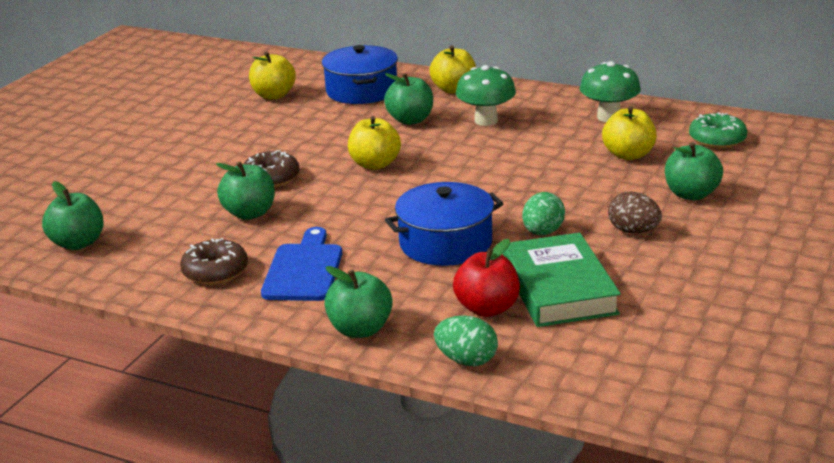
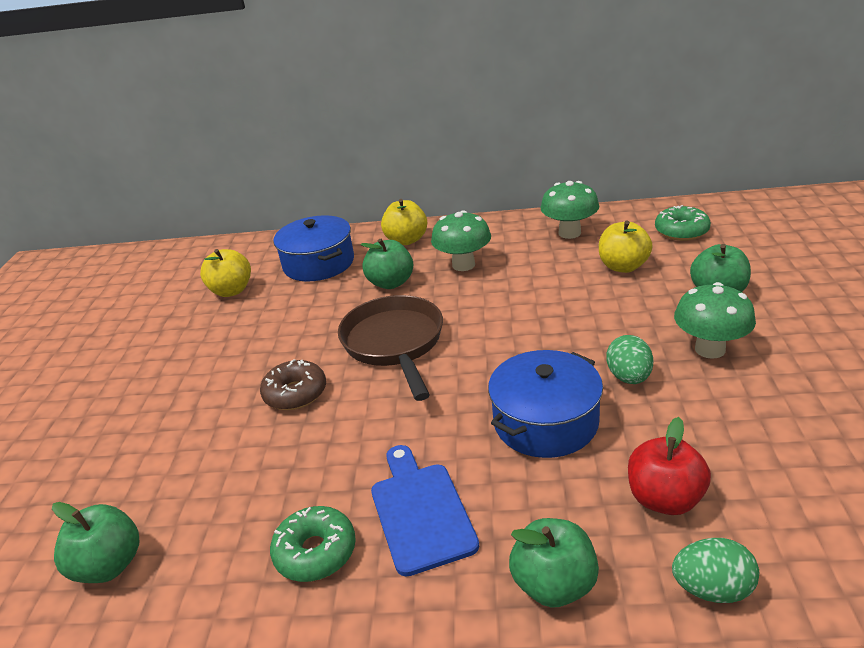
camera: 20 degrees left, 5 degrees up
brown donut [180,238,248,285] -> green donut [270,506,356,582]
green apple [216,161,275,220] -> none
yellow apple [348,116,401,170] -> brown pan [338,295,443,401]
green book [503,233,621,327] -> none
brown egg [608,192,662,233] -> green mushroom [674,282,756,359]

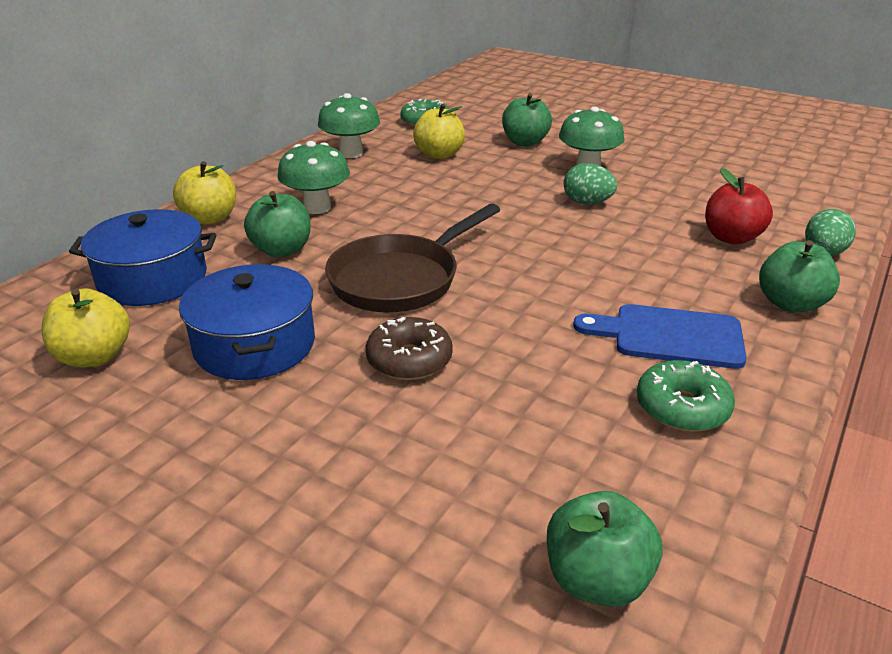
camera: 65 degrees left, 0 degrees up
brown pan [338,295,443,401] -> brown pan turned 60 degrees counterclockwise [325,203,500,312]
blue pot [488,350,603,458] -> blue pot moved to [179,264,315,380]

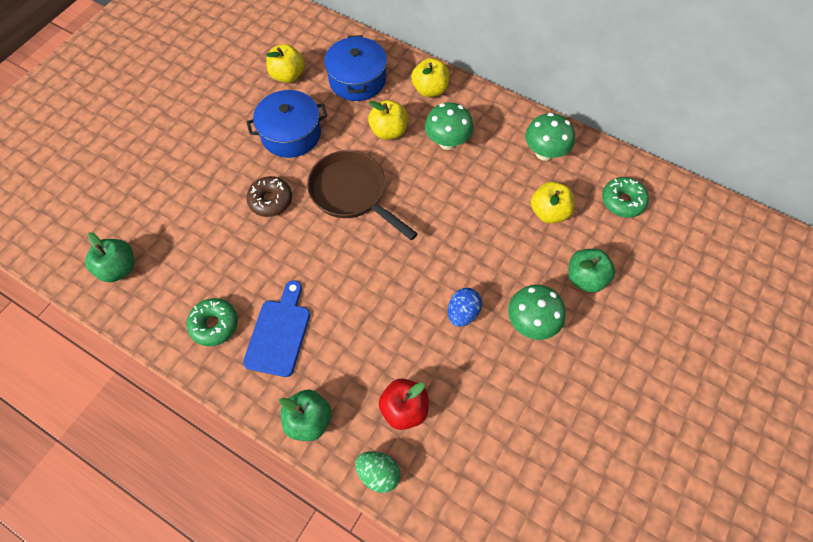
camera: 90 degrees right, 30 degrees up
green apple [244,191,311,257] -> yellow apple [368,100,408,140]
green egg [564,163,617,204] -> blue egg [448,288,482,327]

